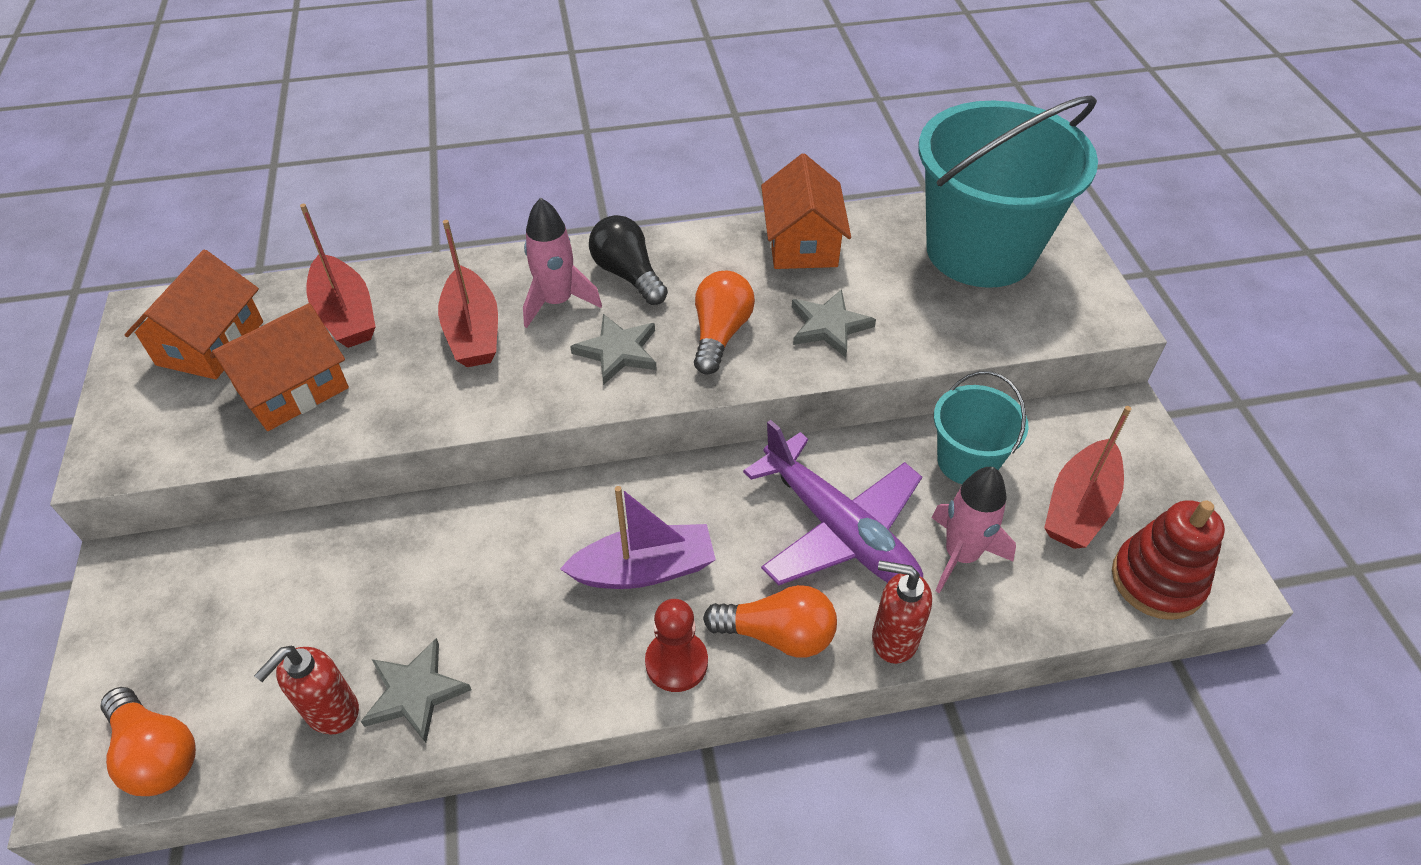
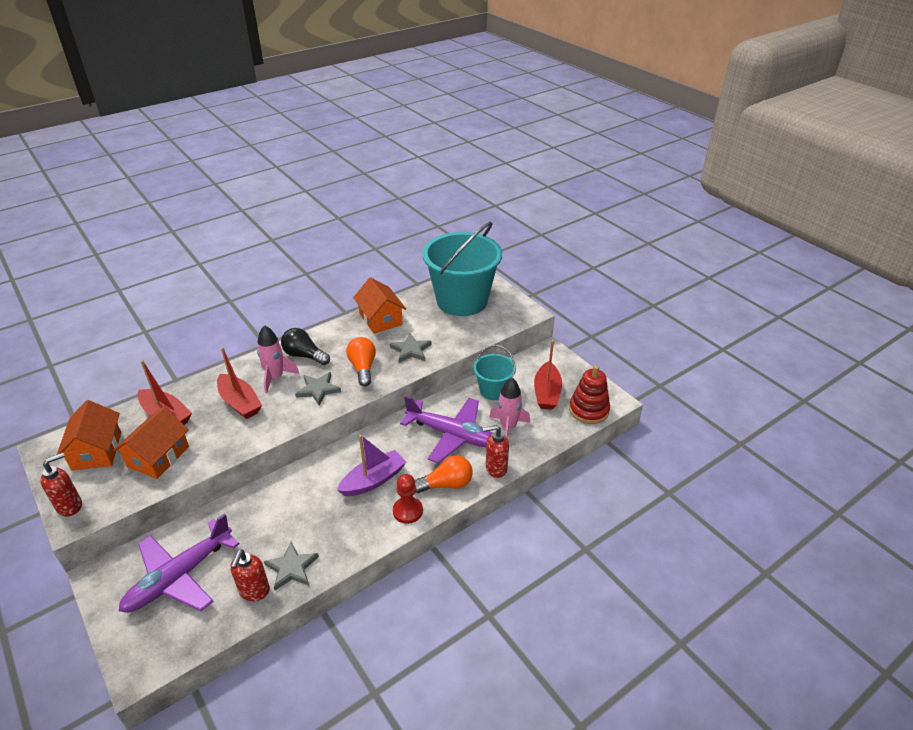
camera: 25 degrees left, 10 degrees down
orange light bulb [100,687,196,796] -> none
none -> red soap dispenser [40,453,82,516]
none -> purple plane [119,513,240,613]

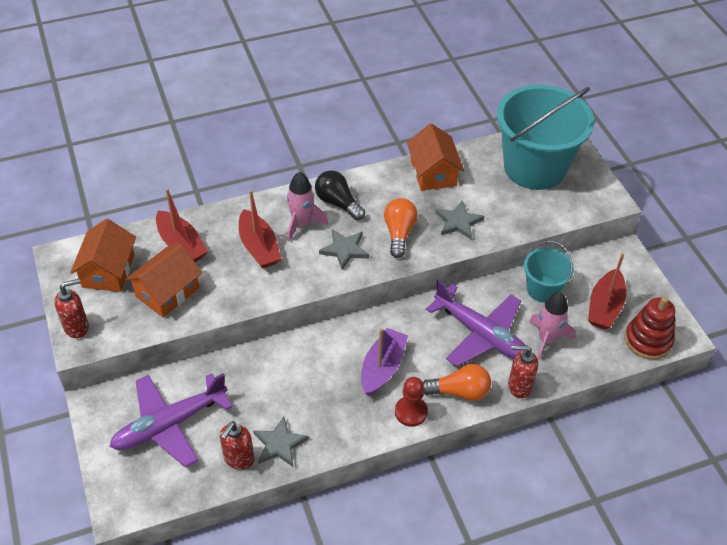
camera: 15 degrees right, 10 degrees up
purple boat [337,435,406,496] -> purple boat turned 45 degrees counterclockwise [361,328,408,396]

